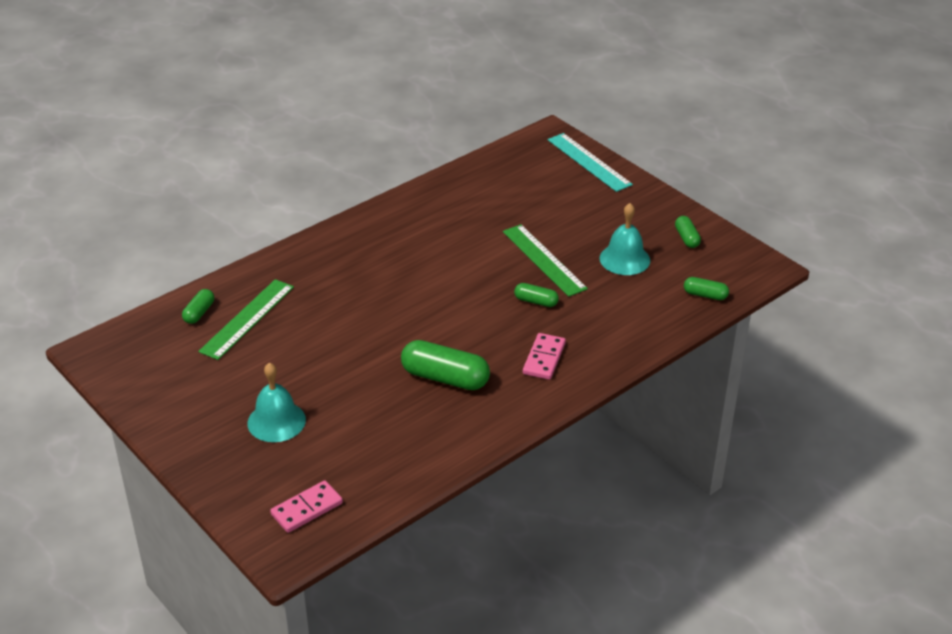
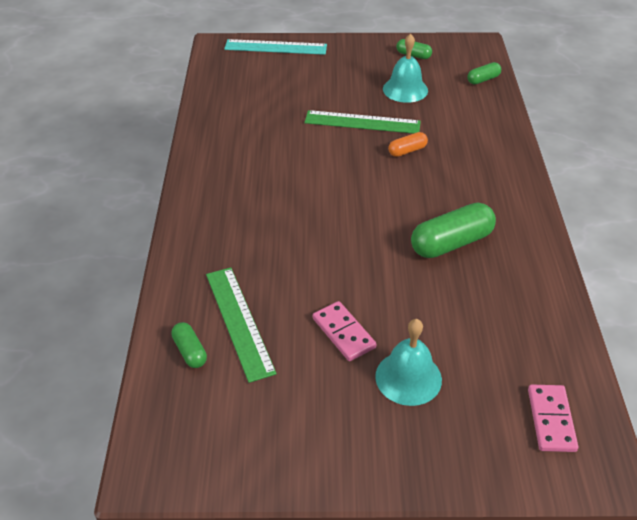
camera: 50 degrees left, 5 degrees up
green capsule [514,283,559,307] -> orange capsule [388,132,428,157]
pink domino [523,333,566,380] -> pink domino moved to [313,301,376,361]

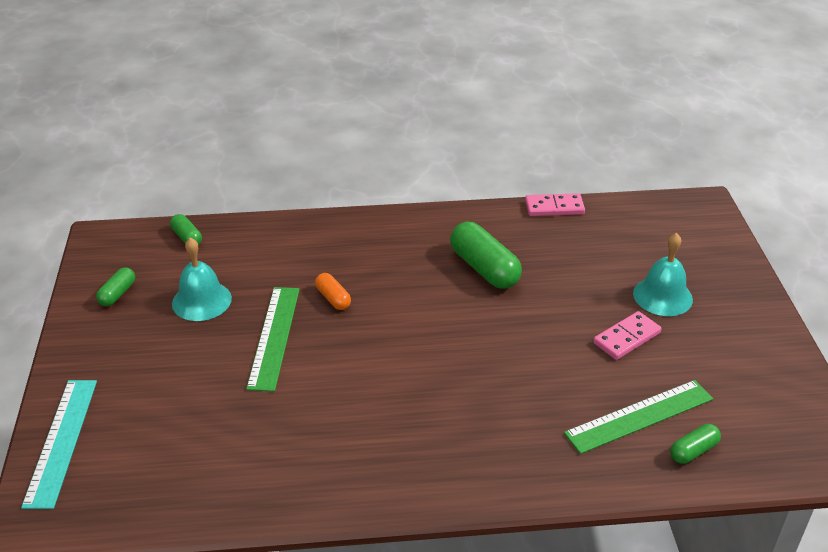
camera: 95 degrees left, 5 degrees down
pink domino [528,384,578,452] -> pink domino moved to [525,193,585,216]

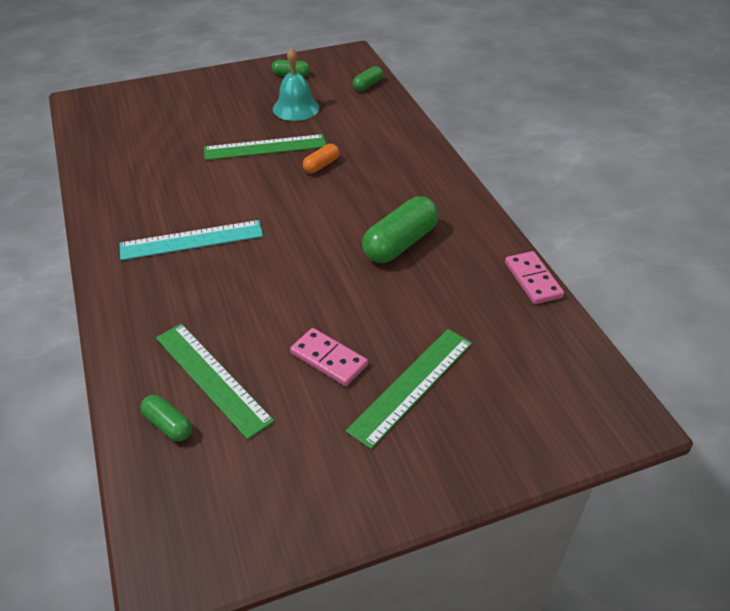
camera: 75 degrees right, 5 degrees up
turquoise ruler [21,380,97,509] -> turquoise ruler moved to [120,220,263,260]
turquoise bell [633,233,693,316] -> green ruler [346,329,472,449]

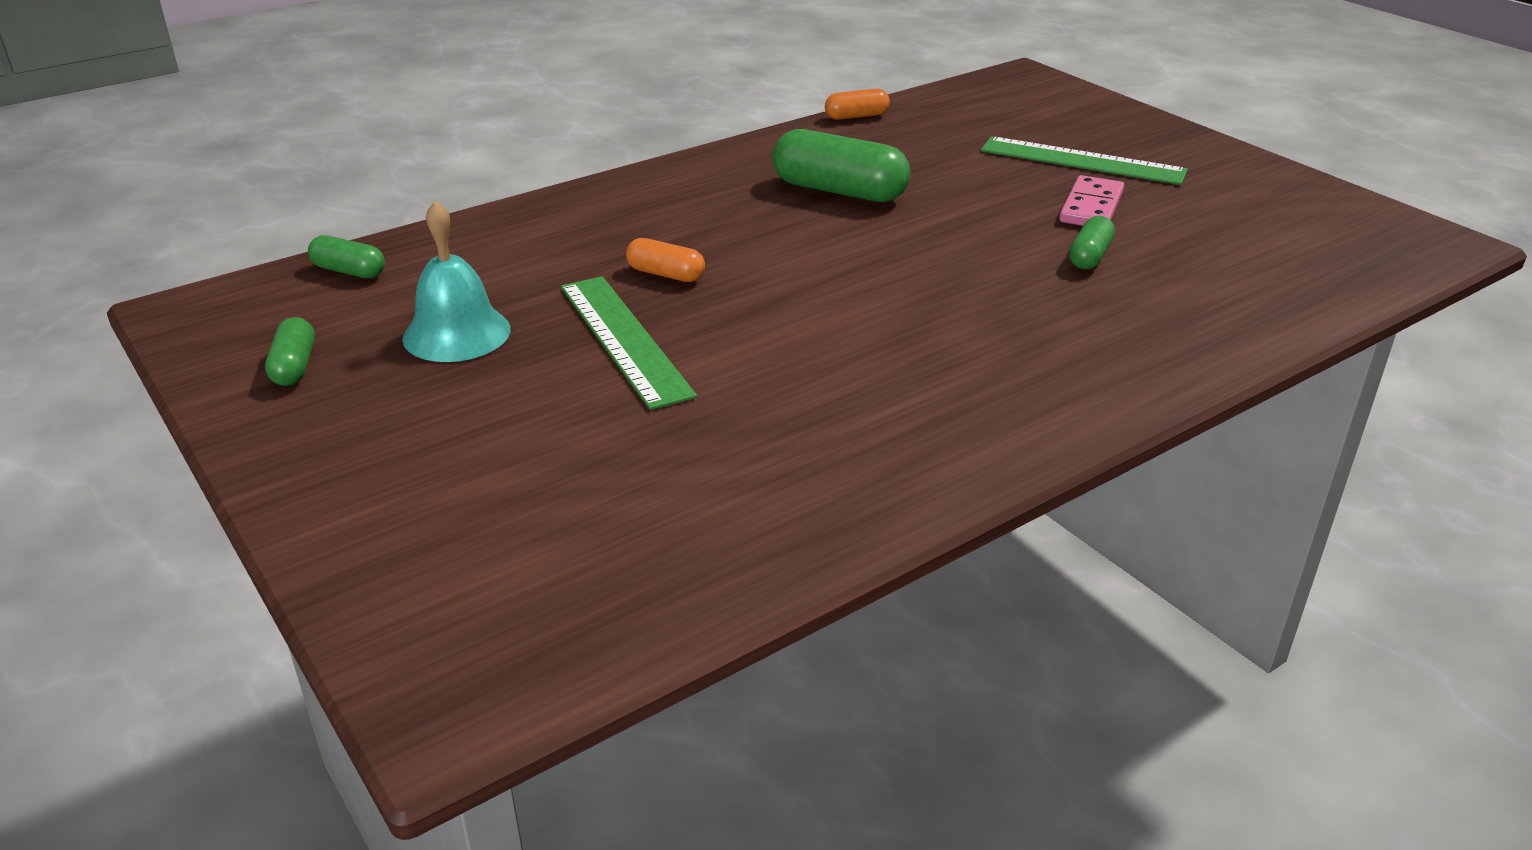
camera: 105 degrees left, 10 degrees down
turquoise ruler [120,220,263,260] -> none
green capsule [140,395,192,442] -> green capsule moved to [1069,216,1115,269]
green ruler [156,324,274,439] -> none
pink domino [505,251,564,304] -> orange capsule [825,89,890,120]

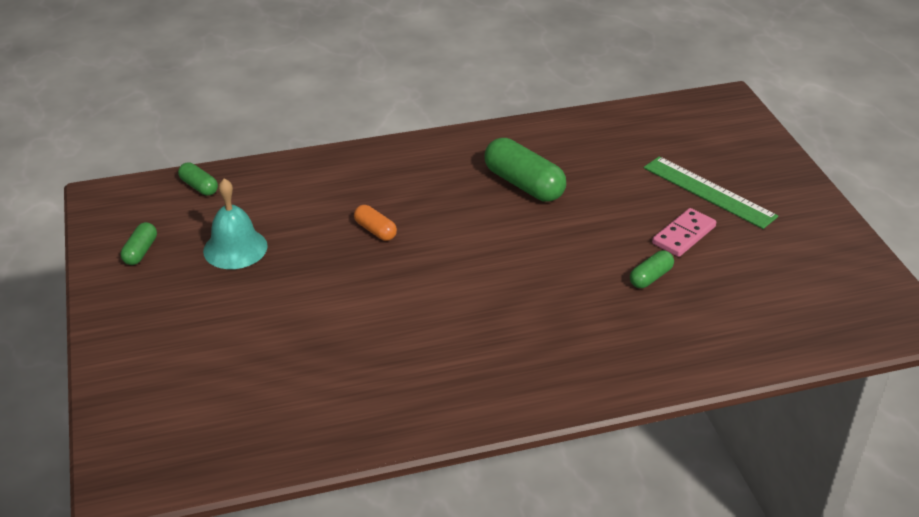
camera: 20 degrees right, 5 degrees up
green ruler [561,276,697,410] -> none
orange capsule [825,89,890,120] -> none

